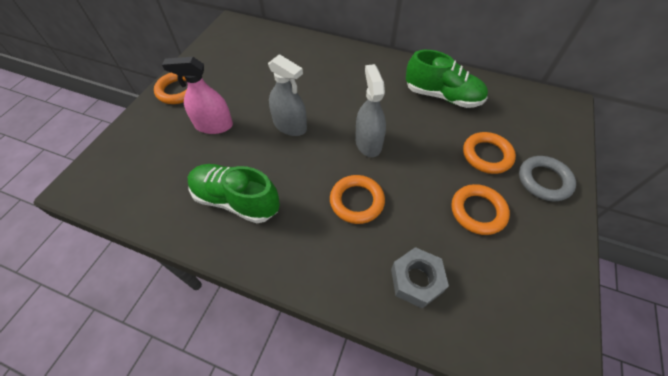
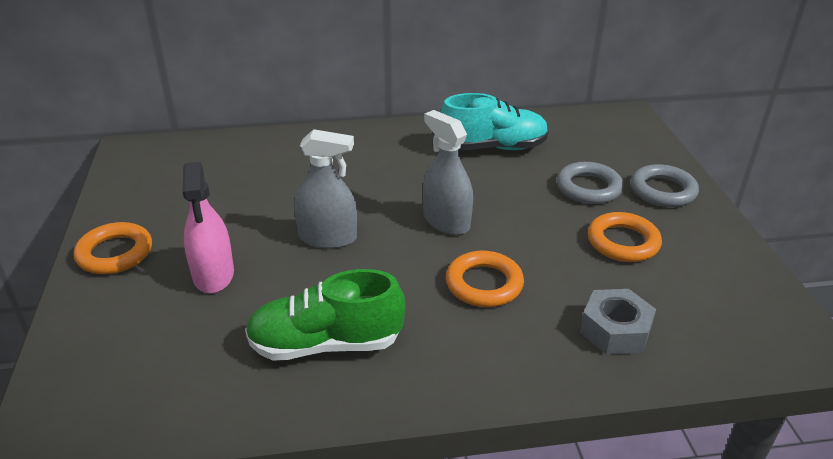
camera: 30 degrees left, 20 degrees down
pink spray bottle [162,57,233,134] -> pink spray bottle turned 75 degrees counterclockwise [183,162,234,293]
green shoe [406,50,488,108] -> turquoise shoe [440,93,549,150]
orange ring [463,132,516,174] -> grey ring [557,162,623,204]

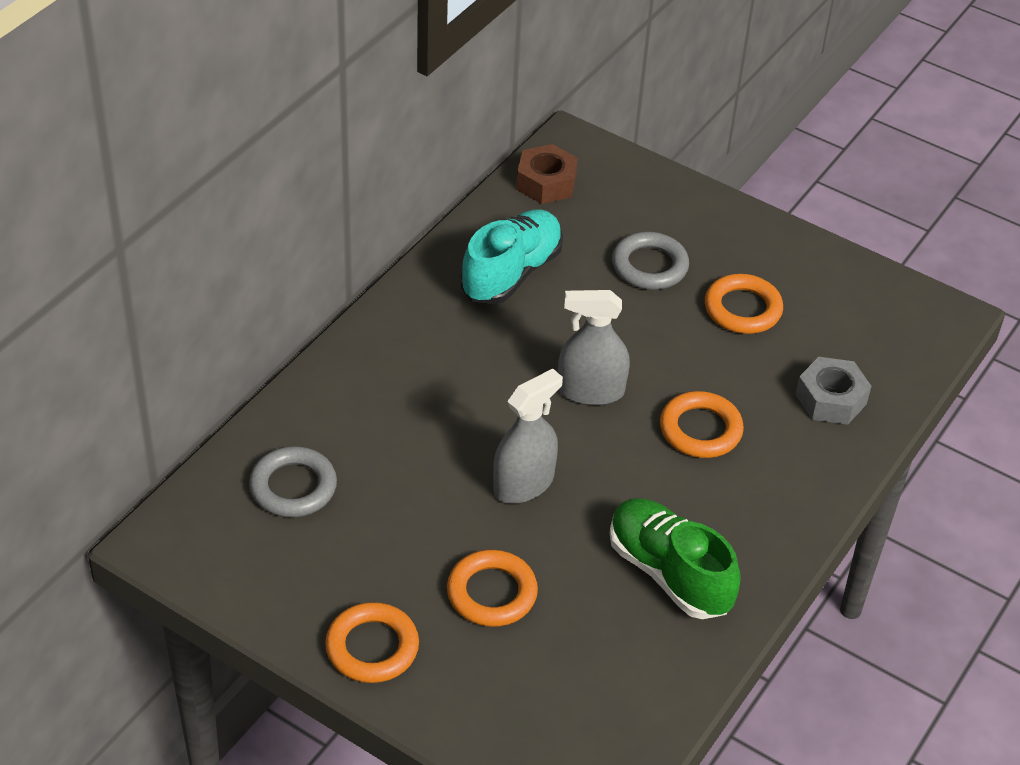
camera: 50 degrees left, 10 degrees up
pink spray bottle [183,162,234,293] -> orange ring [447,550,538,627]
green shoe [245,269,405,361] -> green shoe turned 105 degrees clockwise [609,498,741,619]
grey ring [631,164,699,207] -> grey ring moved to [249,446,337,517]
none -> brown nut [516,144,578,204]

